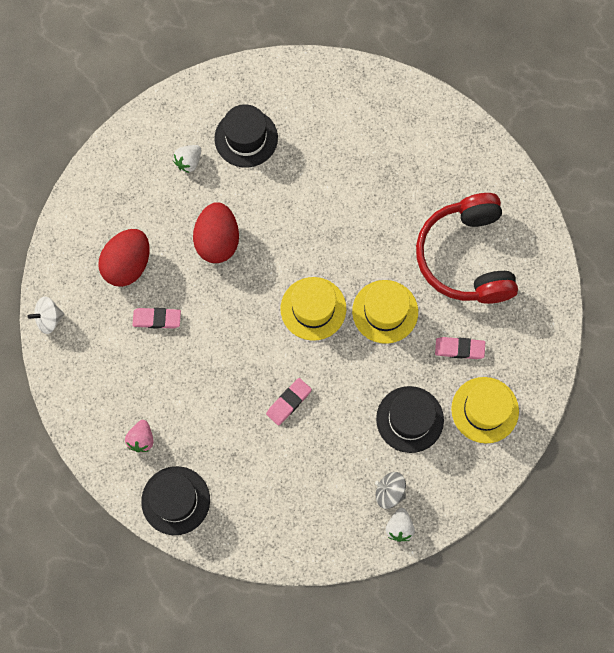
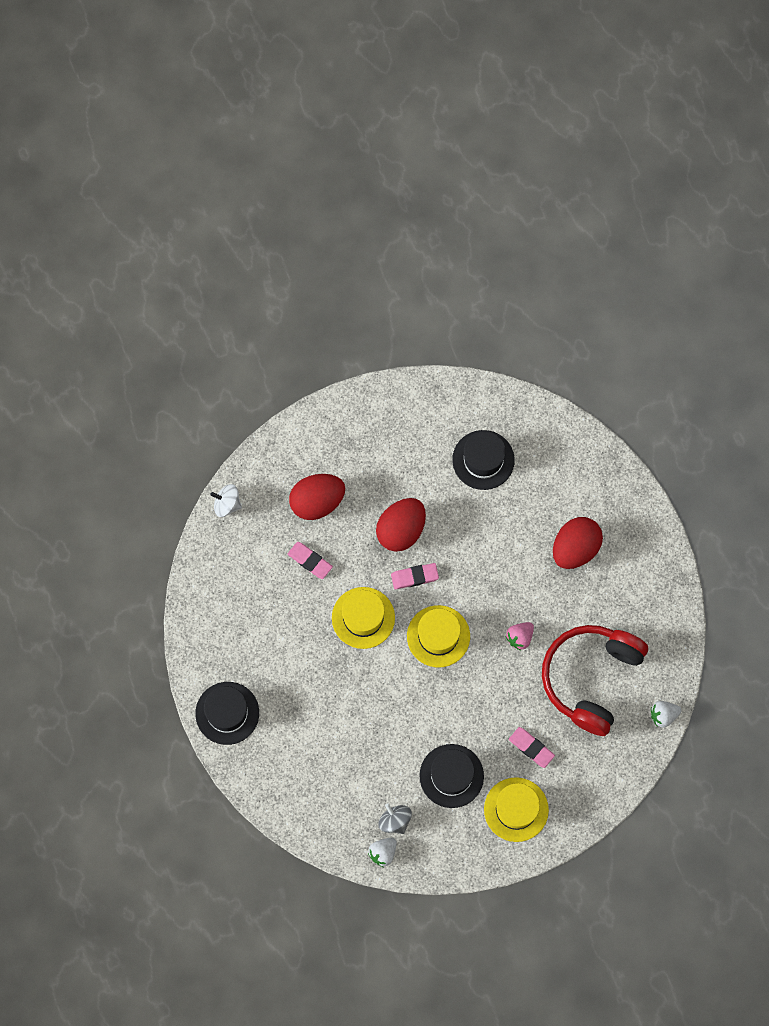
camera: 35 degrees right, 0 degrees up
pink strawberry [125,420,154,452] -> pink strawberry moved to [505,622,534,651]
white strawberry [173,145,201,173] -> white strawberry moved to [651,701,682,728]
pink eraser [266,378,312,426] -> pink eraser moved to [391,563,439,589]
yellow hat [352,280,418,344] -> yellow hat moved to [332,587,395,649]
none -> red egg [553,517,603,569]

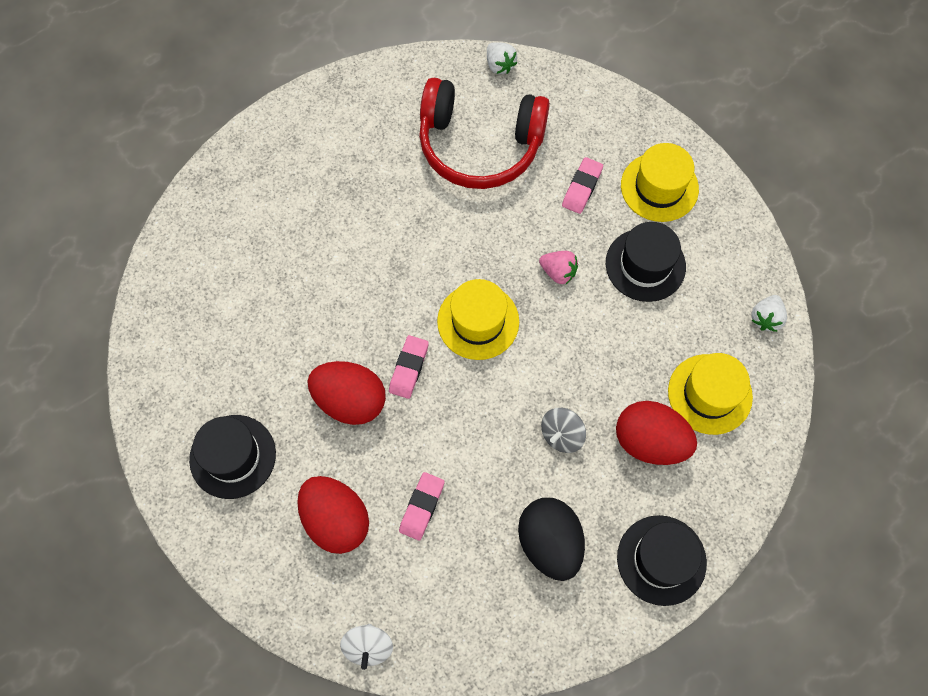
camera: 105 degrees left, 5 degrees down
yellow hat [332,587,395,649] -> yellow hat moved to [668,353,753,435]
white strawberry [368,837,397,867] -> white strawberry turned 90 degrees clockwise [751,295,787,332]
grey spinning top [378,803,412,834] -> grey spinning top moved to [541,408,586,453]
pink eraser [391,563,439,589] -> pink eraser turned 45 degrees clockwise [389,335,429,399]
black hat [452,430,515,490] -> black hat moved to [189,415,276,499]
pink strawberry [505,622,534,651] -> pink strawberry moved to [539,251,578,284]
red egg [553,517,603,569] -> red egg moved to [616,401,697,465]
none -> black egg [518,498,585,581]

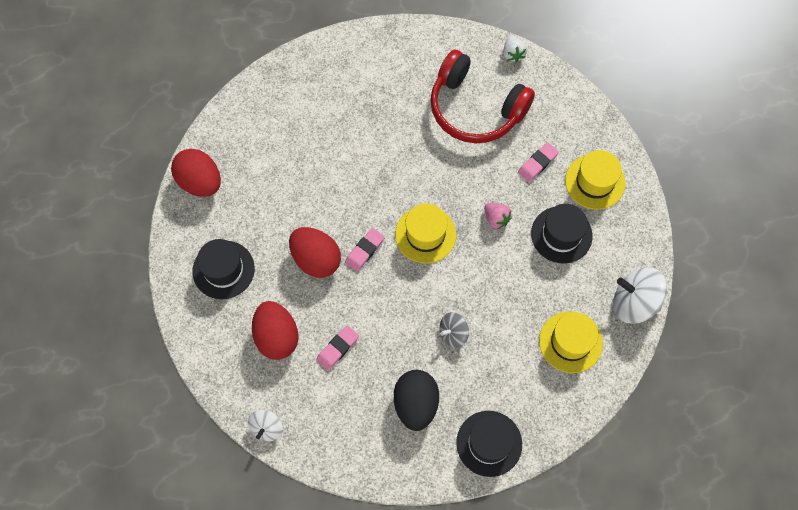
camera: 20 degrees right, 0 degrees up
red egg [616,401,697,465] -> red egg moved to [171,149,221,197]
white strawberry [751,295,787,332] -> white spinning top [613,267,667,324]

